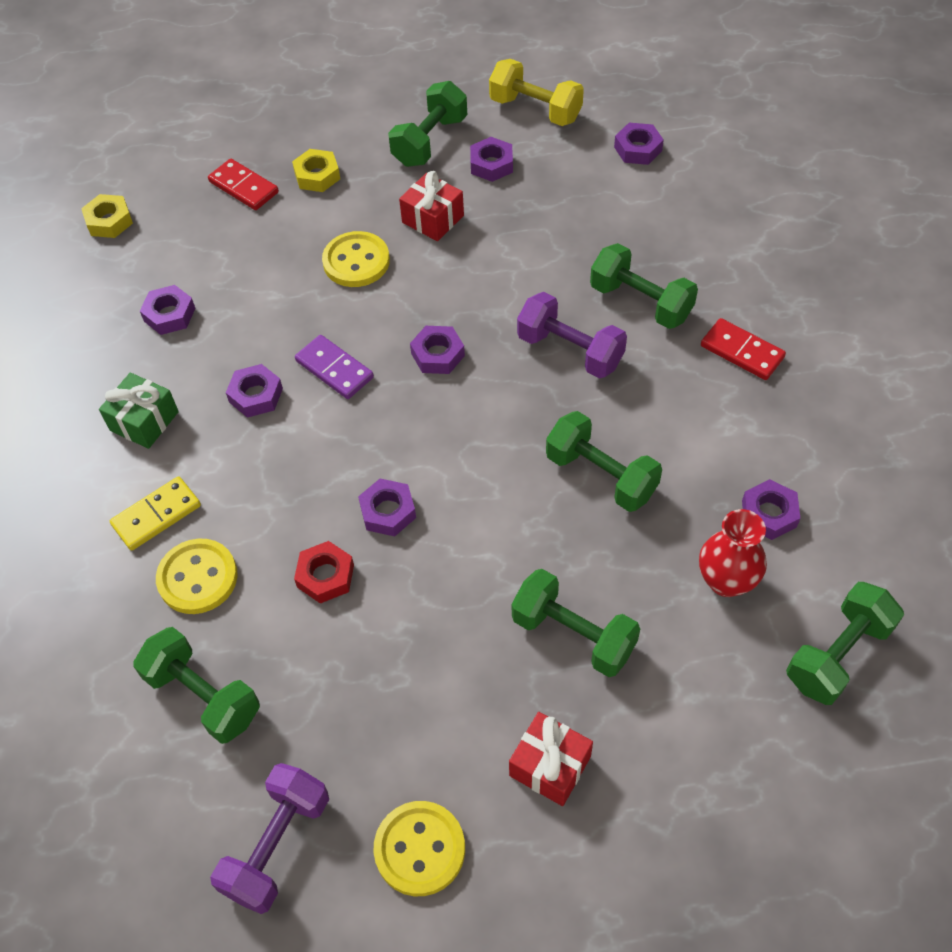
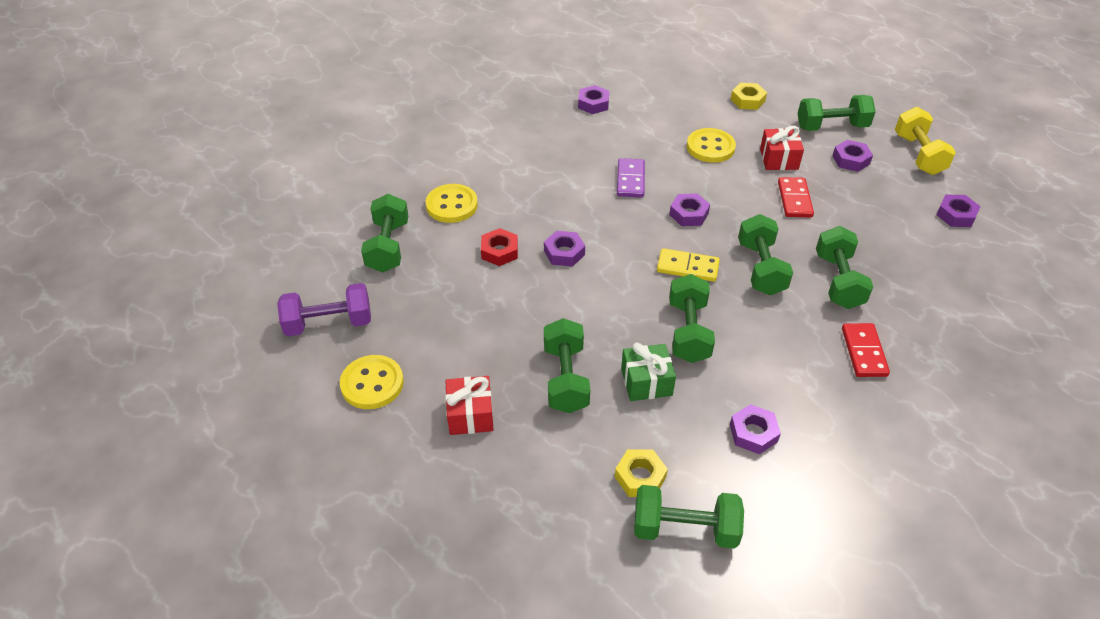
camera: 50 degrees right, 10 degrees down
yellow nut [81,194,133,238] -> yellow nut moved to [615,449,668,497]
green gift [99,373,179,449] -> green gift moved to [621,342,676,401]
yellow domino [110,476,201,551] -> yellow domino moved to [657,248,720,282]
red domino [208,159,279,210] -> red domino moved to [778,177,814,217]
purple nut [226,364,283,418] -> none
purple dumbbell [517,292,627,379] -> green dumbbell [738,214,793,296]
red vase [699,509,767,597] -> none

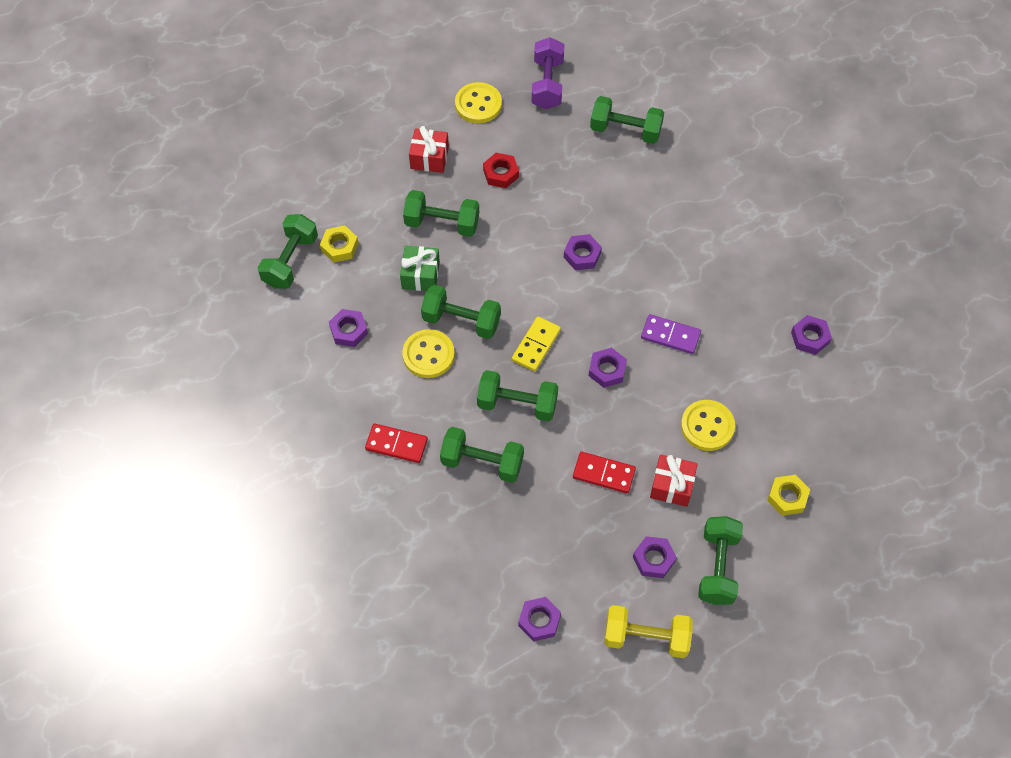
camera: 105 degrees right, 15 degrees up
yellow button [426,184,478,223] -> yellow button moved to [402,329,455,378]
red nut [481,228,518,266] -> red nut moved to [483,153,519,188]

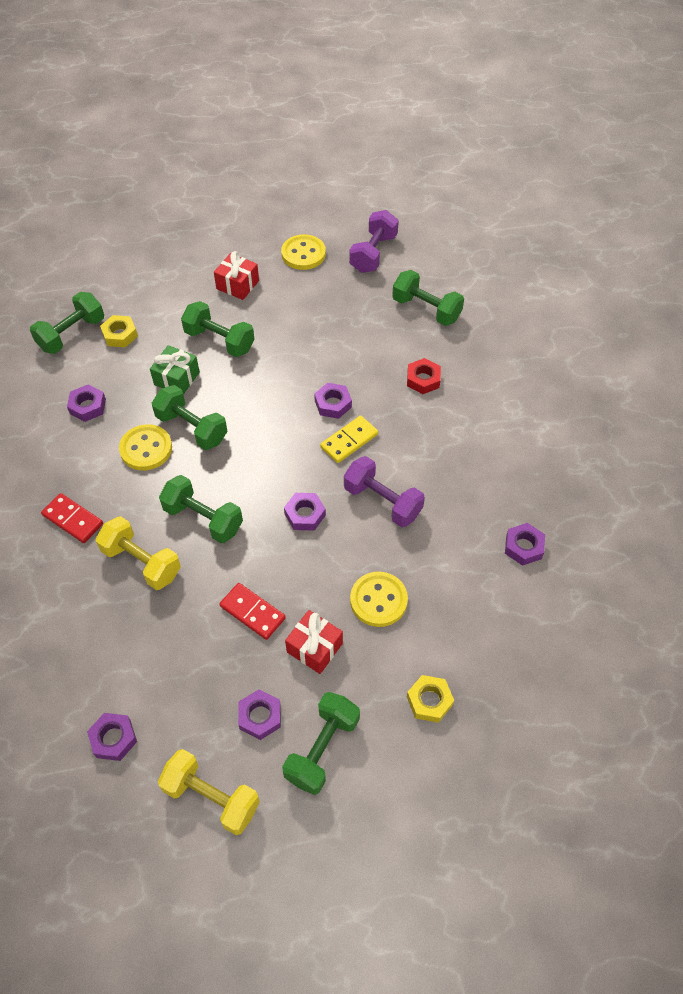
camera: 20 degrees right, 5 degrees down
green dumbbell [440,427,524,483] -> yellow dumbbell [96,516,181,590]
red nut [483,153,519,188] -> red nut moved to [407,358,441,394]
yellow domino [512,317,561,371] -> yellow domino moved to [320,416,378,463]
purple domino [641,314,701,354] -> purple dumbbell [344,456,425,527]

